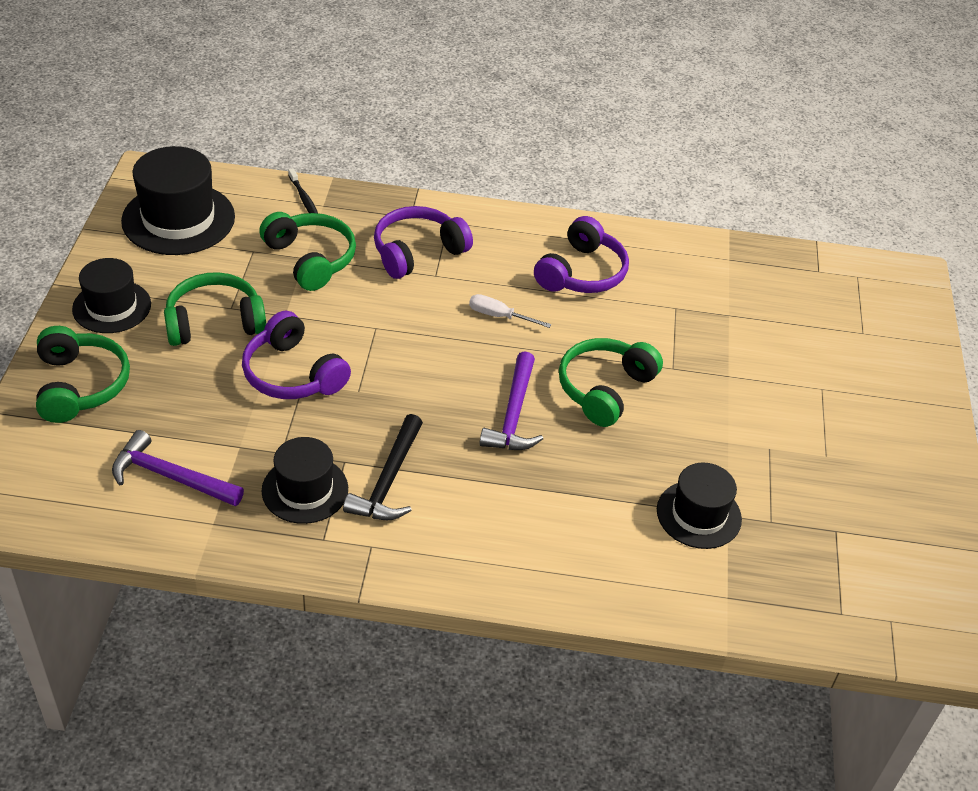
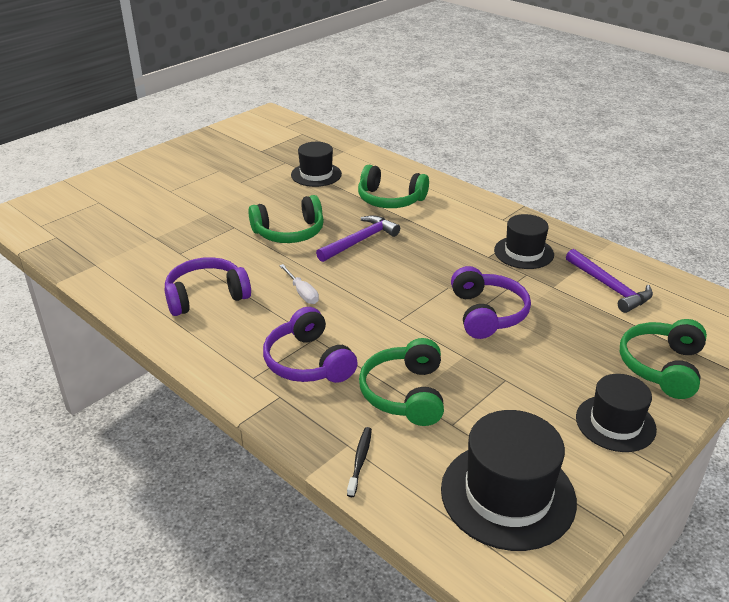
camera: 140 degrees left, 10 degrees down
green headphones [164,272,266,346] -> green headphones moved to [358,165,429,208]
black hammer [343,414,423,520] -> none
purple headphones [374,206,473,279] -> purple headphones turned 60 degrees clockwise [263,307,358,383]

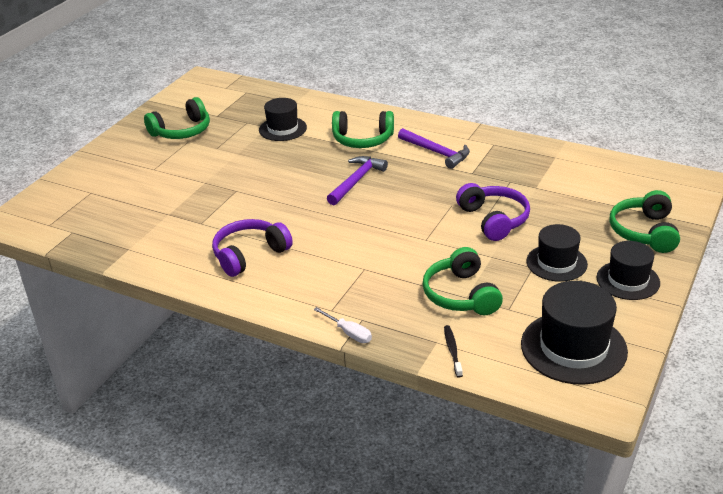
camera: 15 degrees left, 0 degrees up
green headphones [248,195,324,243] -> green headphones moved to [144,97,210,139]
purple headphones [263,307,358,383] -> none
white screwdriver [279,264,319,304] -> white screwdriver moved to [313,307,372,343]
black hat [494,214,554,269] -> black hat moved to [526,224,588,282]
purple hammer [566,249,653,313] -> purple hammer moved to [398,128,470,169]

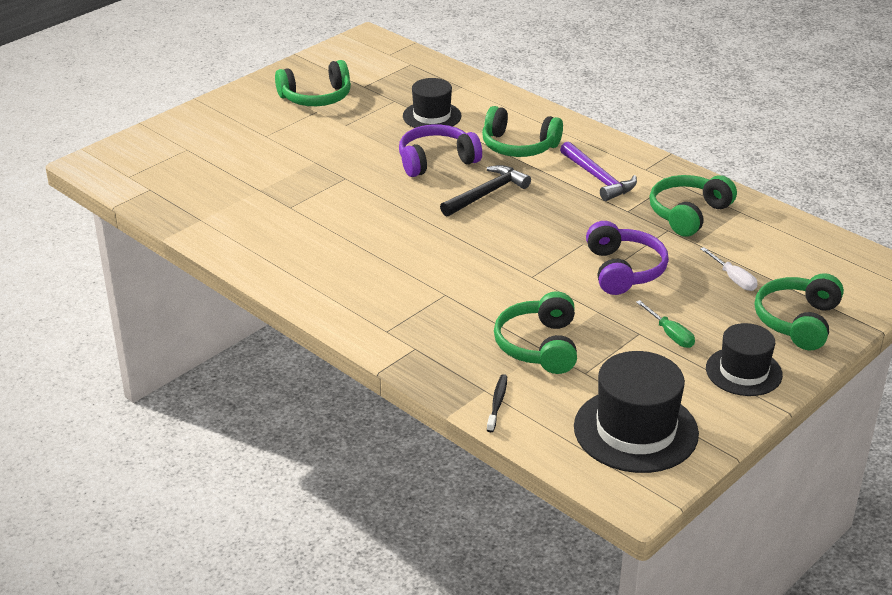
camera: 15 degrees right, 0 degrees up
purple headphones [212,219,293,277] -> purple headphones moved to [399,124,482,177]
white screwdriver [313,307,372,343] -> white screwdriver moved to [700,247,758,291]
purple hammer [327,156,388,205] -> black hammer [440,165,531,216]
black hat [526,224,588,282] -> green screwdriver [636,300,695,348]
none -> green headphones [649,175,737,237]

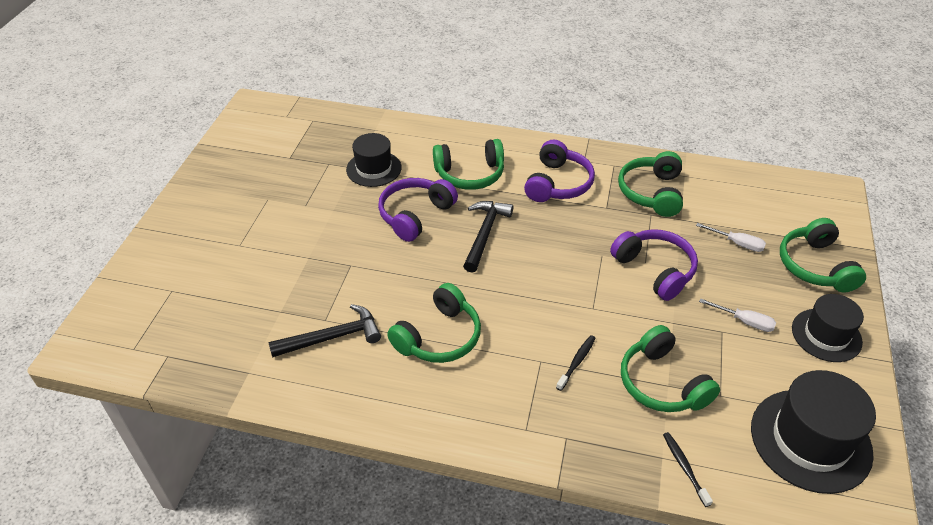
camera: 30 degrees left, 10 degrees up
green headphones [275,60,351,106] -> green headphones moved to [387,283,481,363]
purple hammer [560,142,637,201] -> purple headphones [524,140,595,202]
green screwdriver [636,300,695,348] -> white screwdriver [699,298,776,332]
none -> black hammer [268,304,381,358]
none -> black toothbrush [556,335,596,391]

